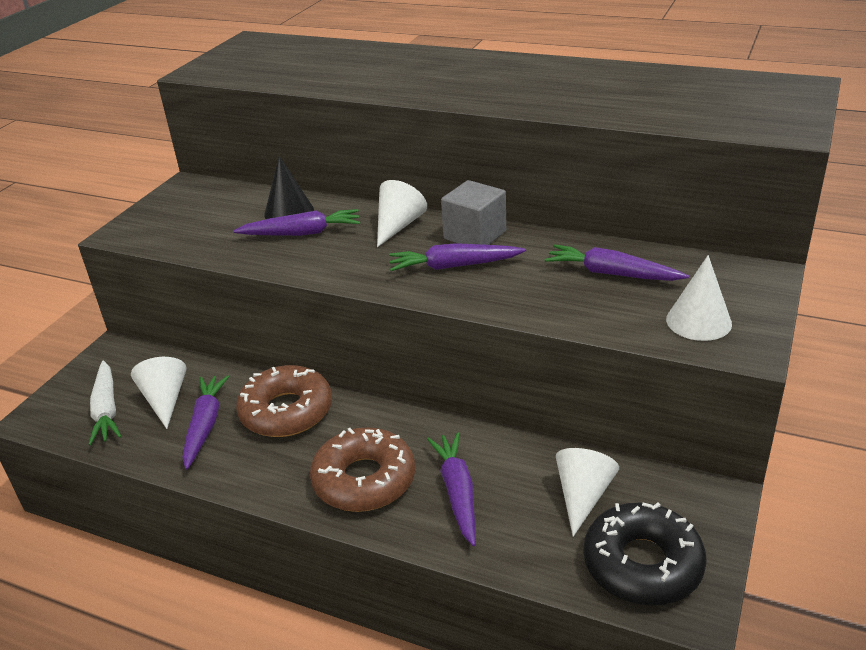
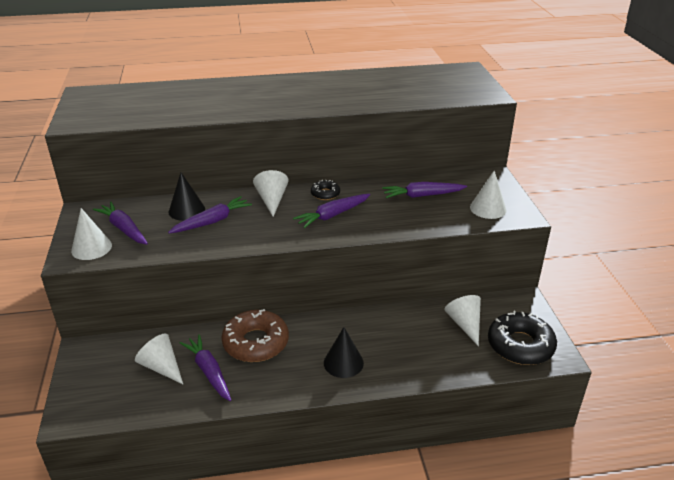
camera: 35 degrees left, 0 degrees up
white carrot [89,360,122,445] -> none
brown donut [310,427,415,512] -> black cone [324,327,364,378]
purple carrot [427,432,476,546] -> purple carrot moved to [93,202,148,245]
grey cube [441,180,506,245] -> black donut [311,180,340,200]
none -> white cone [71,208,112,260]

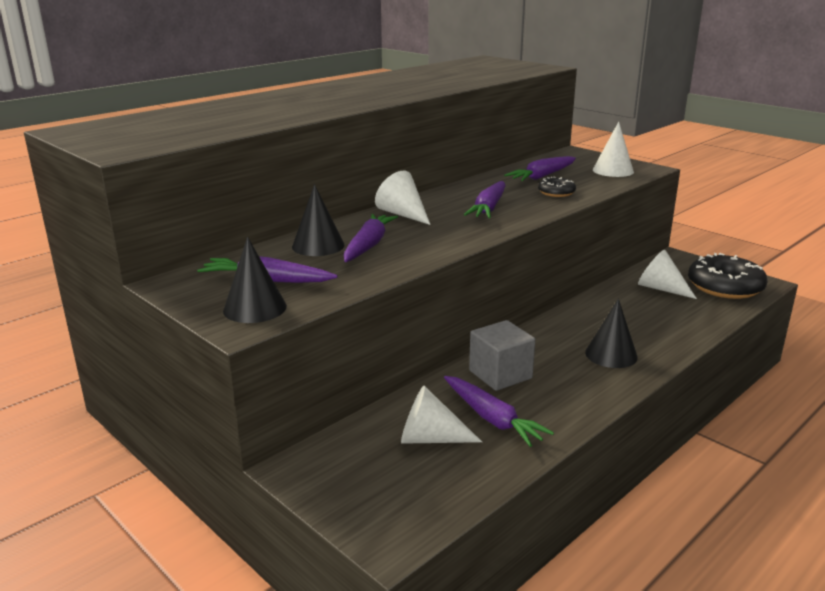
camera: 35 degrees left, 10 degrees down
white cone [71,208,112,260] -> black cone [223,237,287,323]
purple carrot [180,334,231,401] -> purple carrot turned 150 degrees counterclockwise [444,376,554,447]
brown donut [222,309,289,362] -> grey cube [469,320,535,391]
black donut [311,180,340,200] -> black donut moved to [538,177,576,197]

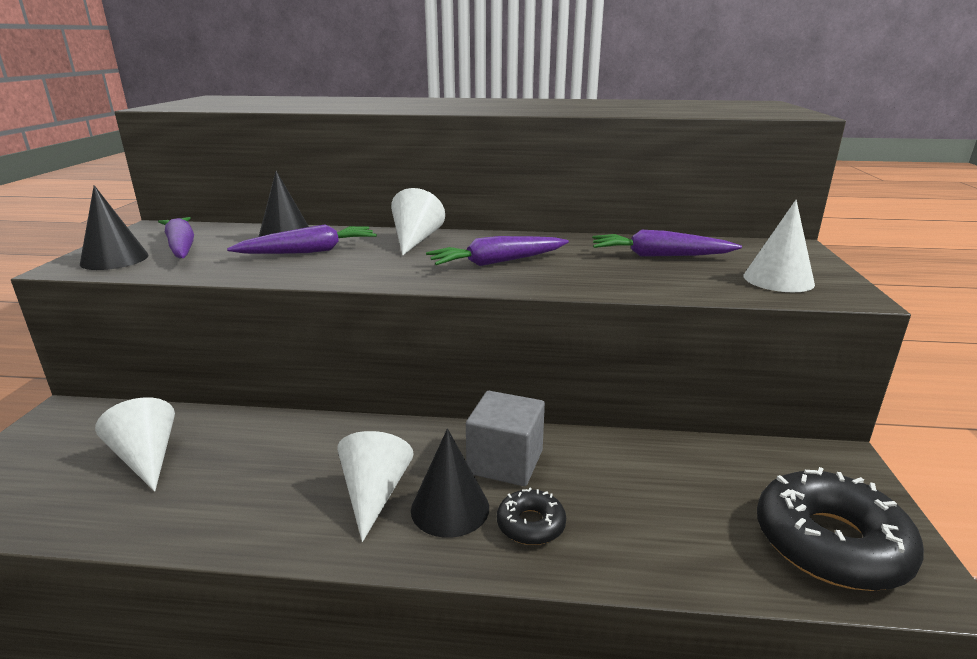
camera: 50 degrees right, 0 degrees up
purple carrot [444,376,554,447] -> none
grey cube [469,320,535,391] -> grey cube moved to [466,391,545,486]
black donut [538,177,576,197] -> black donut moved to [497,488,566,545]
white cone [638,250,697,299] -> white cone moved to [337,431,414,542]

